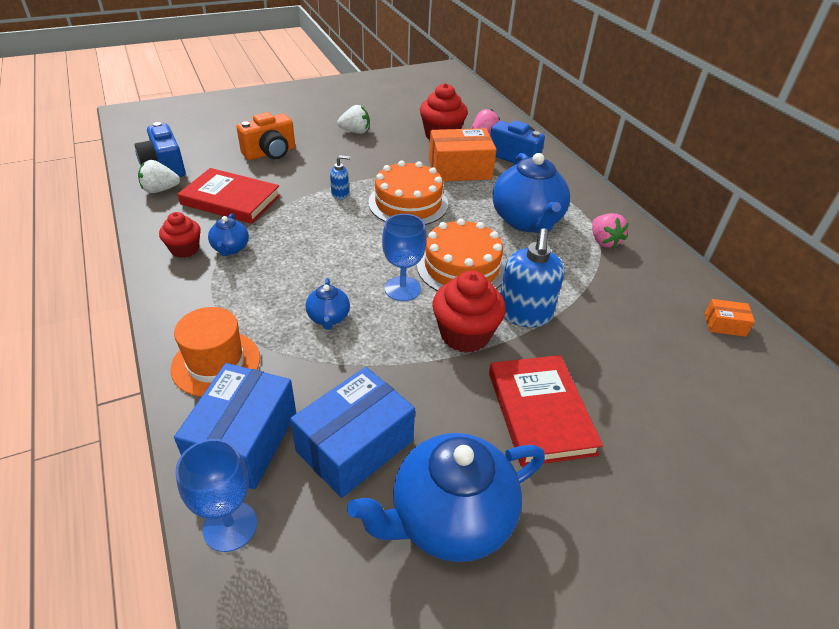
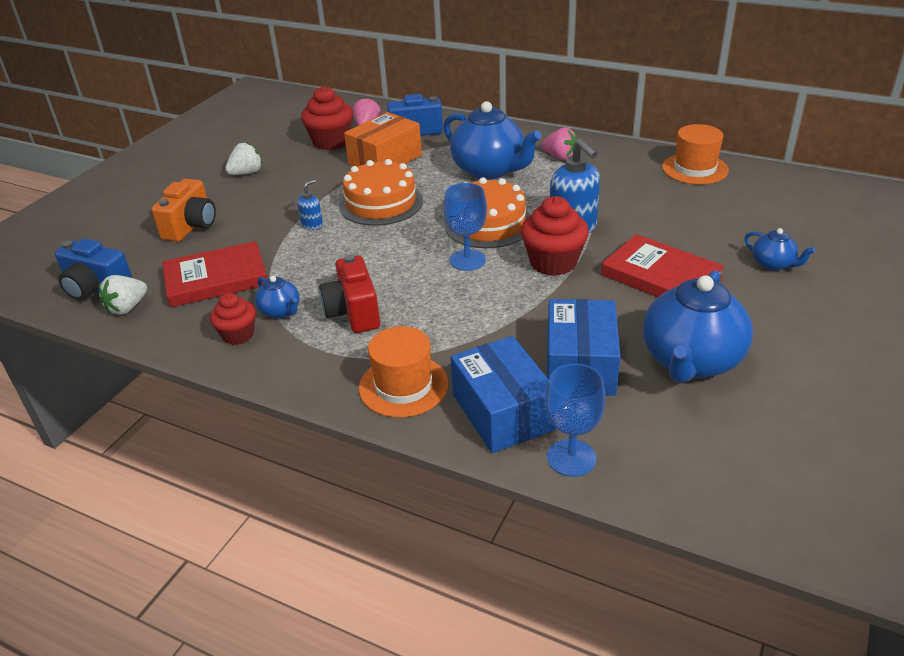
camera: 35 degrees left, 5 degrees down
blue teapot [306,278,350,330] -> blue teapot moved to [745,228,816,271]
orange box [705,299,755,337] -> orange hat [662,124,729,185]
none -> red camera [319,255,380,333]

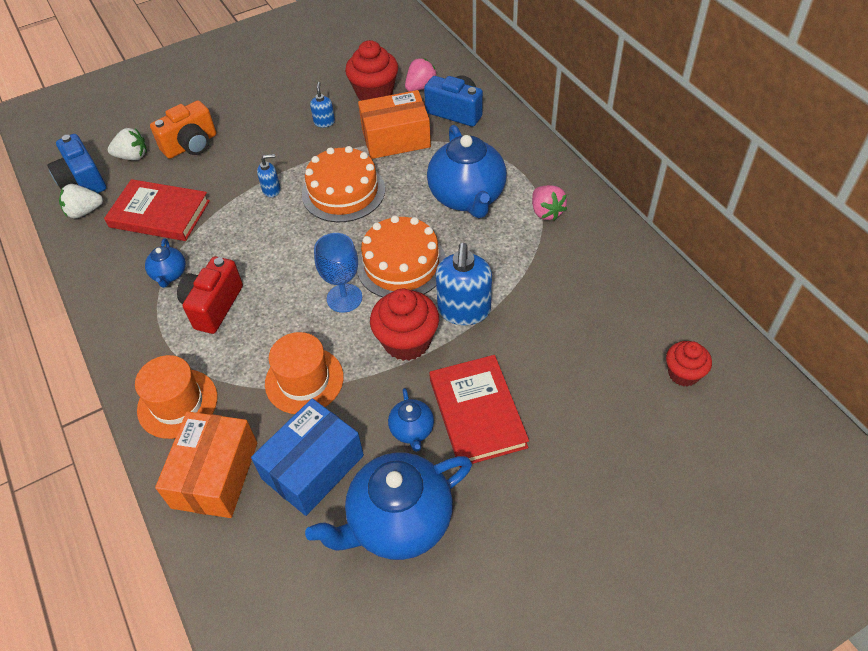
camera: 35 degrees right, 15 degrees up
red cupcake [210,293,256,345] -> red cupcake moved to [666,341,712,387]
white strawberry [225,142,262,175] -> white strawberry moved to [108,128,147,160]
blue box [451,336,556,453] -> orange box [155,411,257,518]
blue goblet [546,363,605,477] -> none
orange hat [662,124,729,185] -> orange hat moved to [265,332,344,414]
blue teapot [745,228,816,271] -> blue teapot moved to [388,388,434,452]
none -> blue soap dispenser [310,82,335,127]

